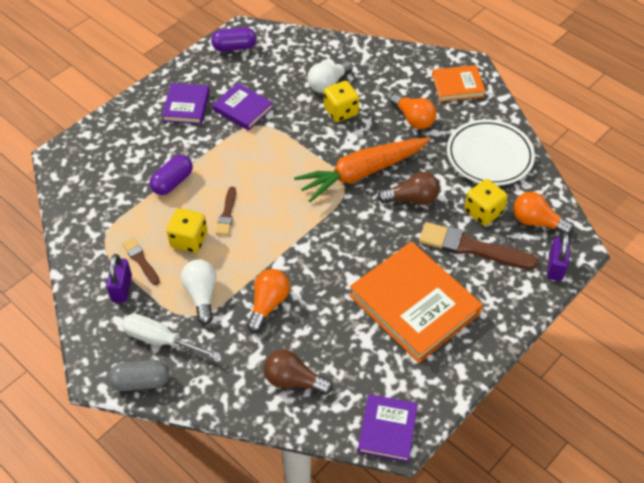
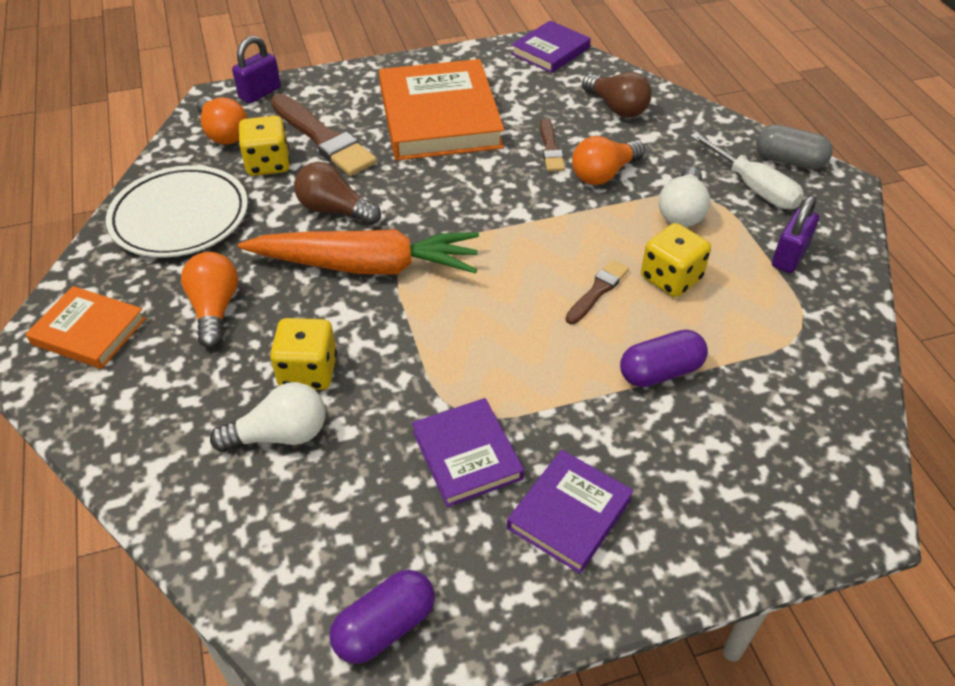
camera: 150 degrees left, 5 degrees down
brown brush [122,238,160,285] -> brown brush moved to [540,119,565,171]
purple capsule [211,27,256,51] -> purple capsule turned 60 degrees counterclockwise [329,570,435,664]

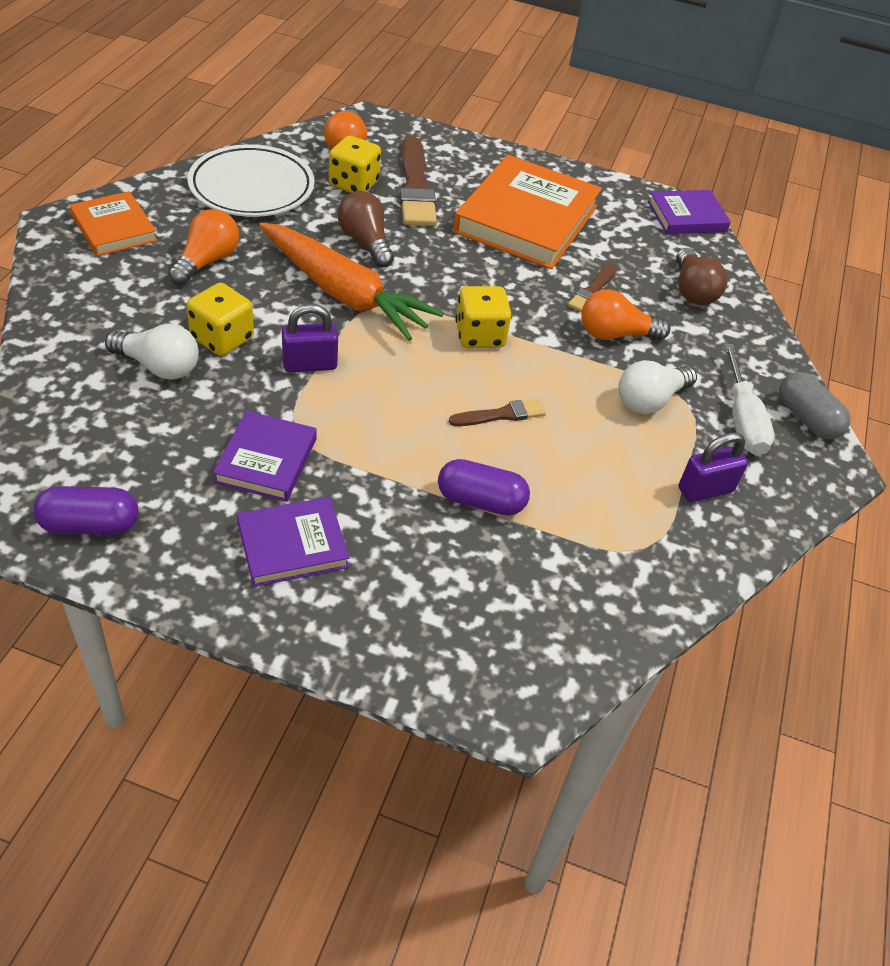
camera: 30 degrees right, 0 degrees up
purple padlock [232,35,281,104] -> purple padlock moved to [282,304,338,373]
yellow dice [641,223,711,297] -> yellow dice moved to [455,286,512,348]

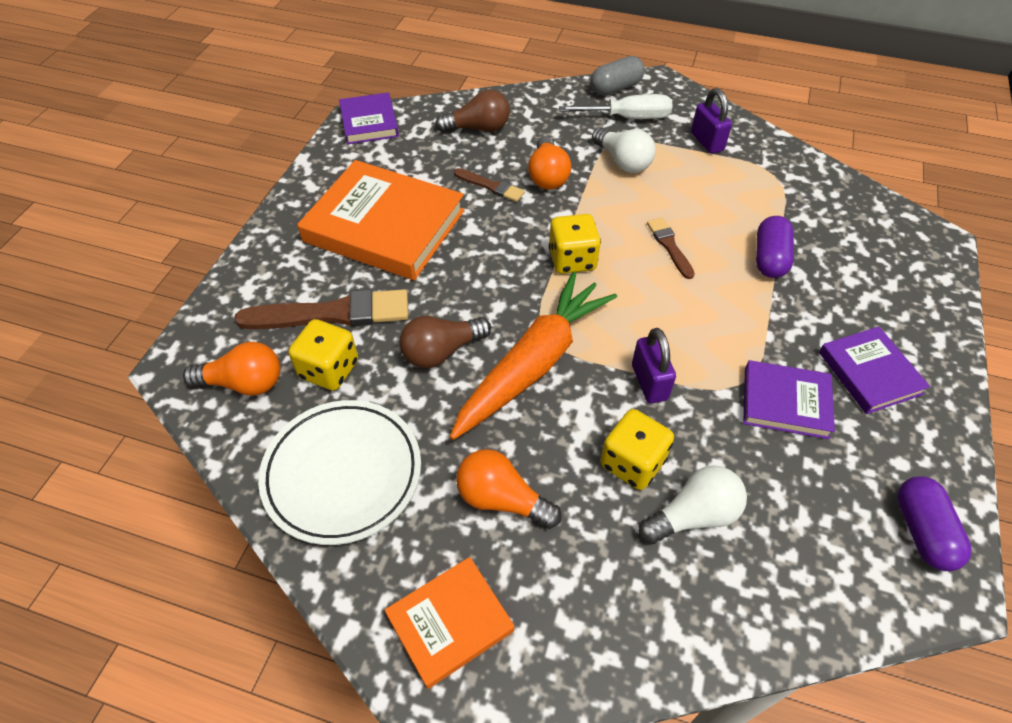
camera: 85 degrees left, 5 degrees up
white light bulb [105,324,199,380] -> white light bulb turned 45 degrees clockwise [638,465,747,544]

